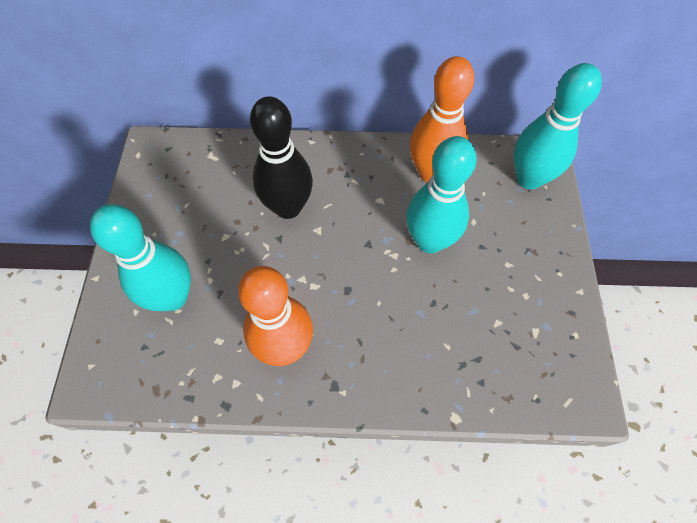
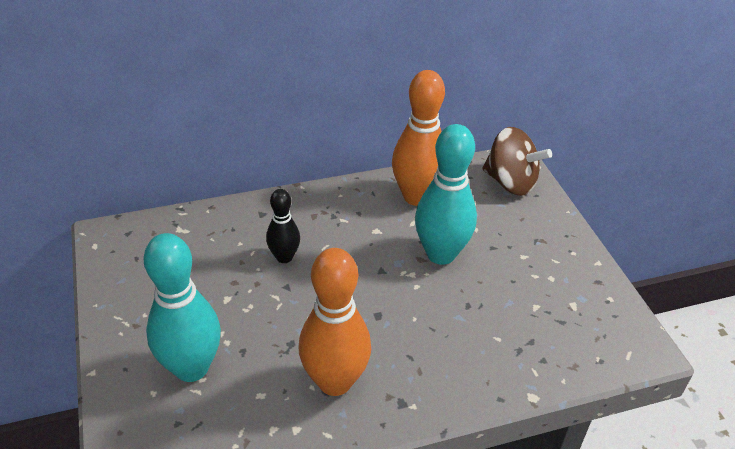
camera: 20 degrees left, 20 degrees down
black bowling pin [250,96,313,219] -> black bowling pin [266,189,300,263], size x0.56
turquoise bowling pin [514,63,602,189] -> brown spinning top [482,127,552,196]

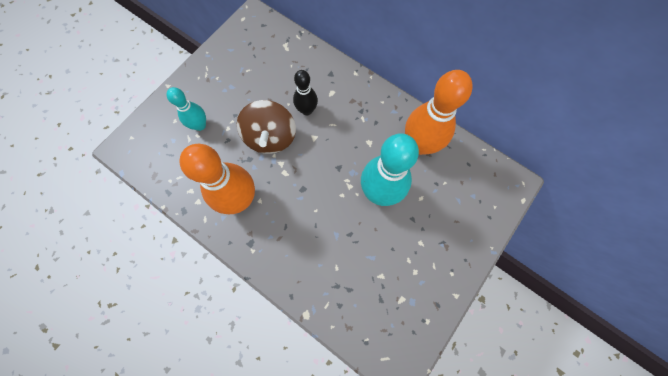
camera: 55 degrees right, 30 degrees up
turquoise bowling pin [143,233,221,382] -> turquoise bowling pin [166,87,206,131], size x0.56
brown spinning top [482,127,552,196] -> brown spinning top moved to [237,100,296,154]

